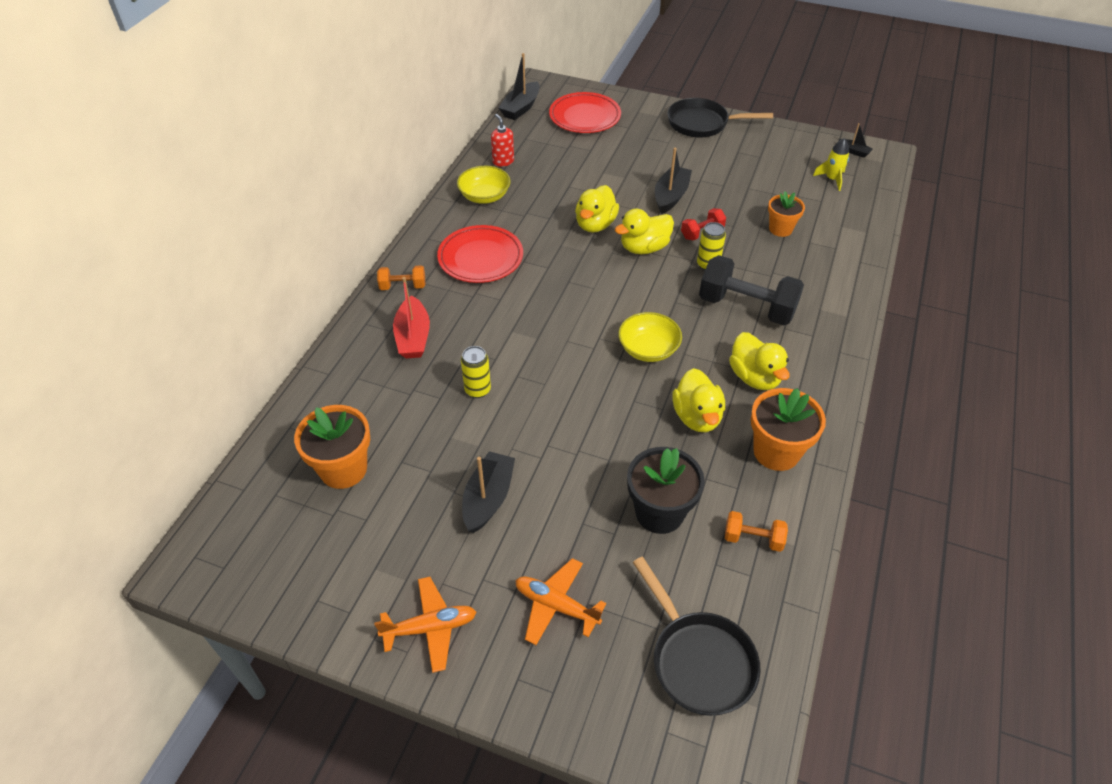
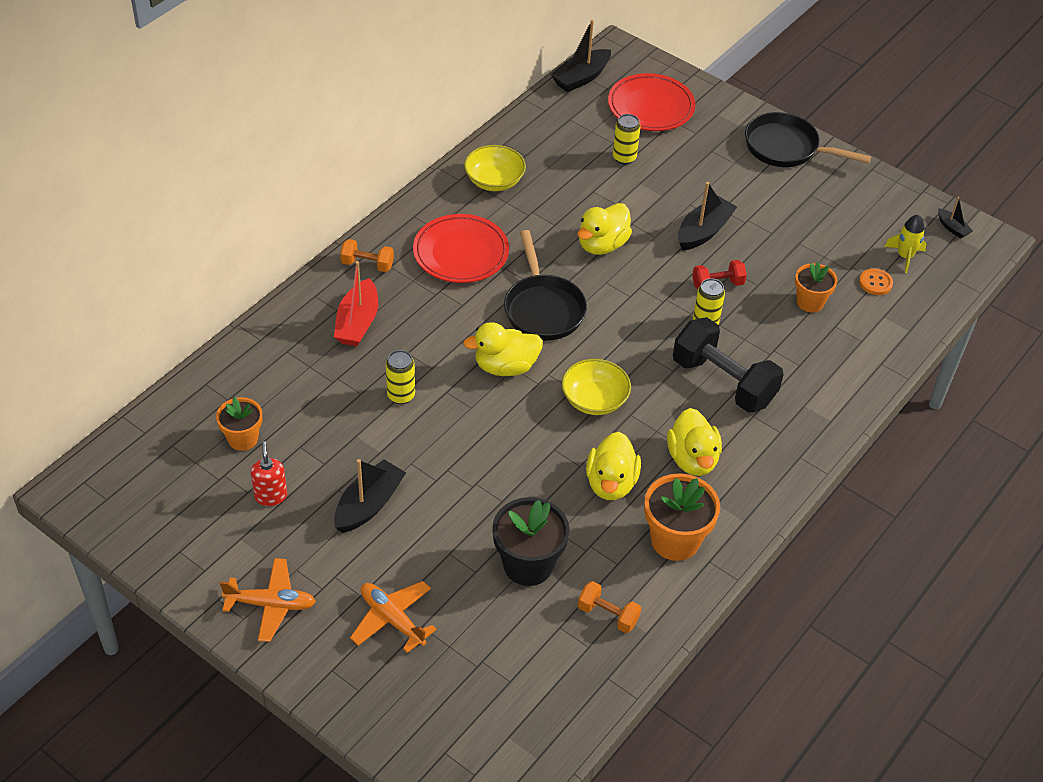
camera: 15 degrees right, 0 degrees up
orange flower pot [294,405,370,489] -> orange flower pot [216,397,262,451], size x0.64
red soap dispenser [491,114,514,167] -> red soap dispenser moved to [251,441,287,506]
yellow duck [615,209,674,254] -> yellow duck moved to [463,322,543,376]
black pan [633,557,761,716] -> black pan moved to [504,230,587,341]
none -> yellow can [613,114,641,165]
none -> orange button [859,268,893,295]

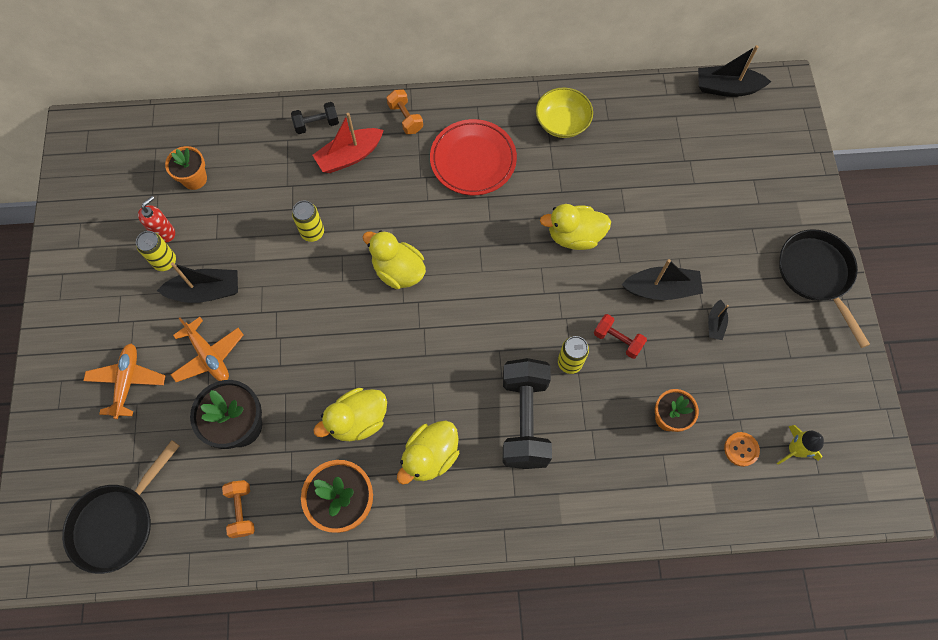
camera: 50 degrees right, 20 degrees up
orange plane [220,558,316,642] -> orange plane moved to [171,317,243,382]
black pan [504,230,587,341] -> black pan moved to [62,440,179,574]
yellow bowl [562,359,631,415] -> none
red plate [608,73,695,131] -> none
yellow can [613,114,641,165] -> yellow can moved to [136,231,176,271]
black boat [938,197,973,239] -> black boat moved to [708,300,729,340]
none -> black dumbbell [291,102,339,134]

